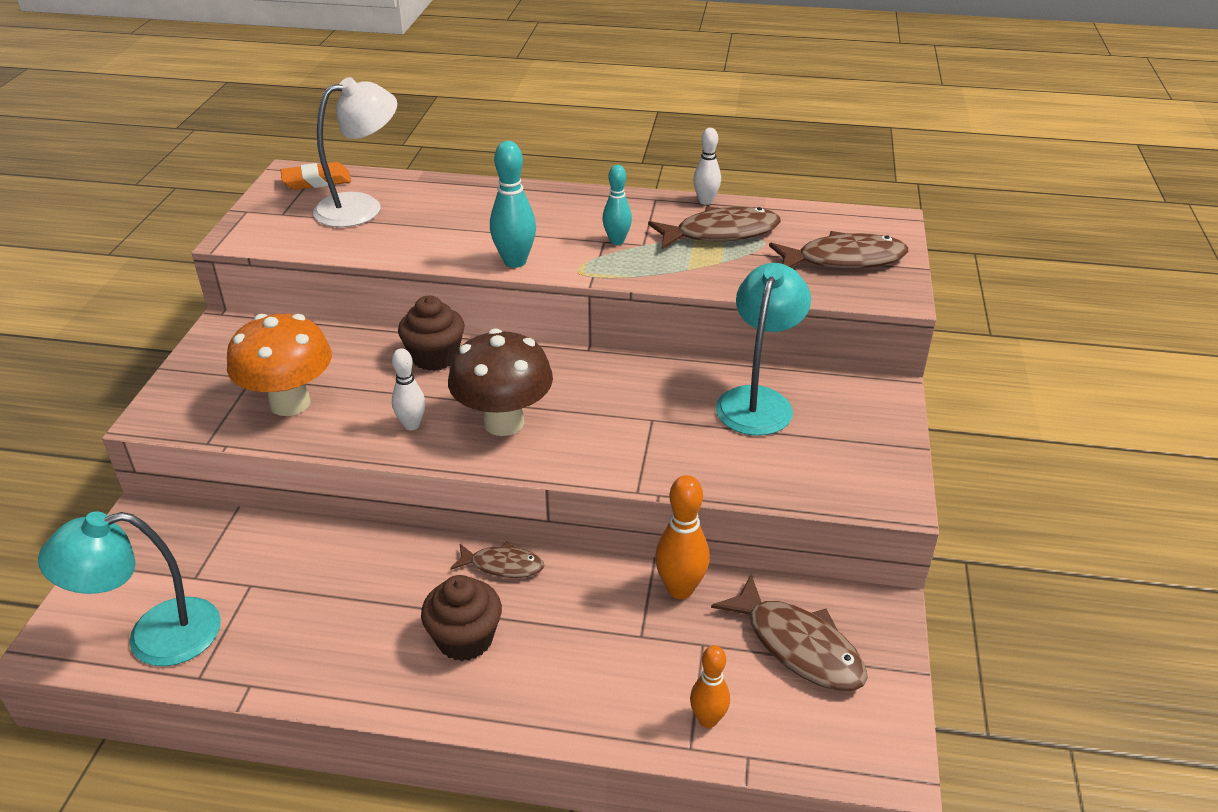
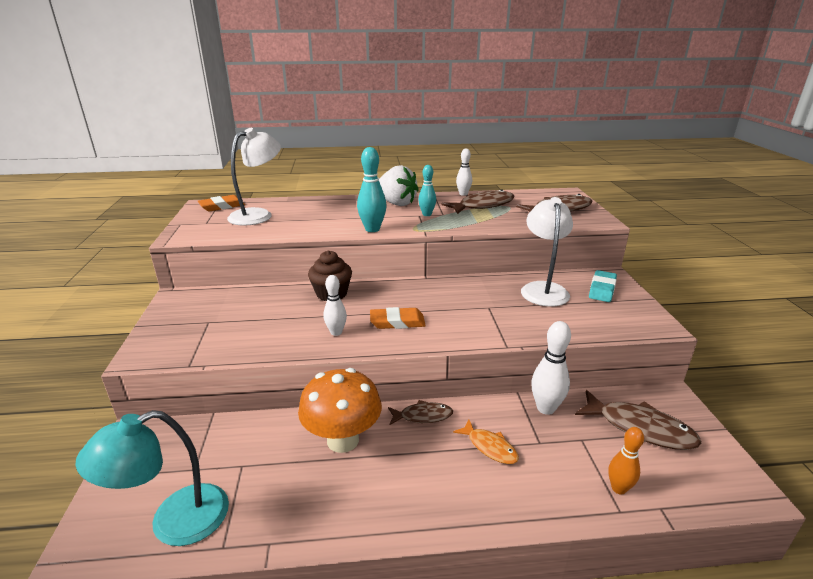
camera: 15 degrees left, 10 degrees down
orange mushroom [227,314,332,416] -> orange mushroom moved to [298,368,382,453]
brown cupcake [421,575,502,661] -> none
brown mushroom [448,328,553,436] -> orange eraser [370,307,426,329]
orange bowling pin [655,475,710,599] -> white bowling pin [531,321,571,415]
turquoise lamp [716,263,811,436] -> white lamp [521,197,573,307]
none -> white strawberry [379,165,419,206]
none -> orange fish [453,420,519,464]
none -> turquoise eraser [589,270,617,302]

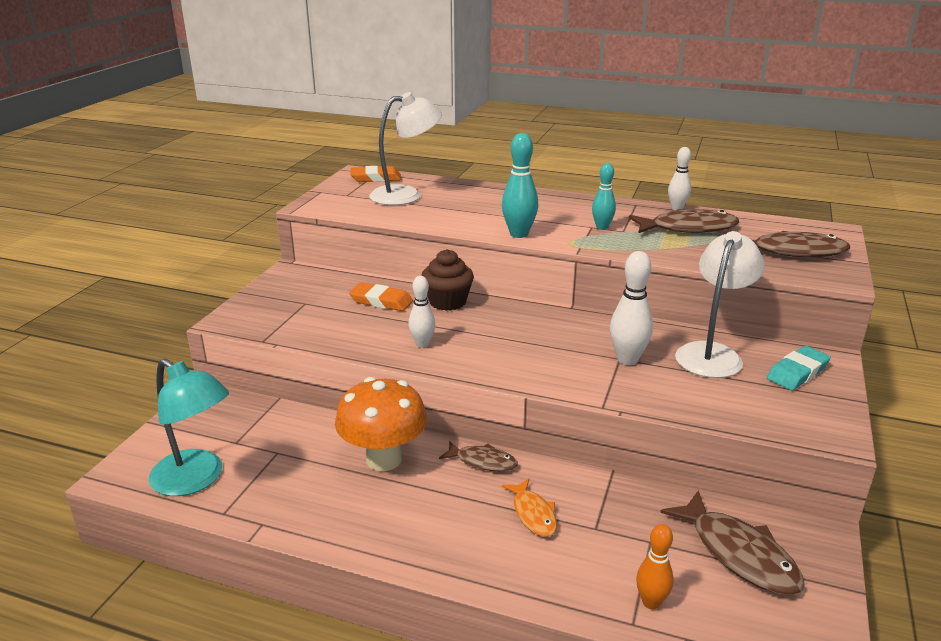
camera: 25 degrees right, 0 degrees up
turquoise lamp [75,410,229,546] -> turquoise lamp turned 135 degrees counterclockwise [149,358,229,496]
orange eraser [370,307,426,329] -> orange eraser moved to [349,283,413,311]
white strawberry [379,165,419,206] -> none
white bowling pin [531,321,571,415] -> white bowling pin moved to [610,251,653,365]

